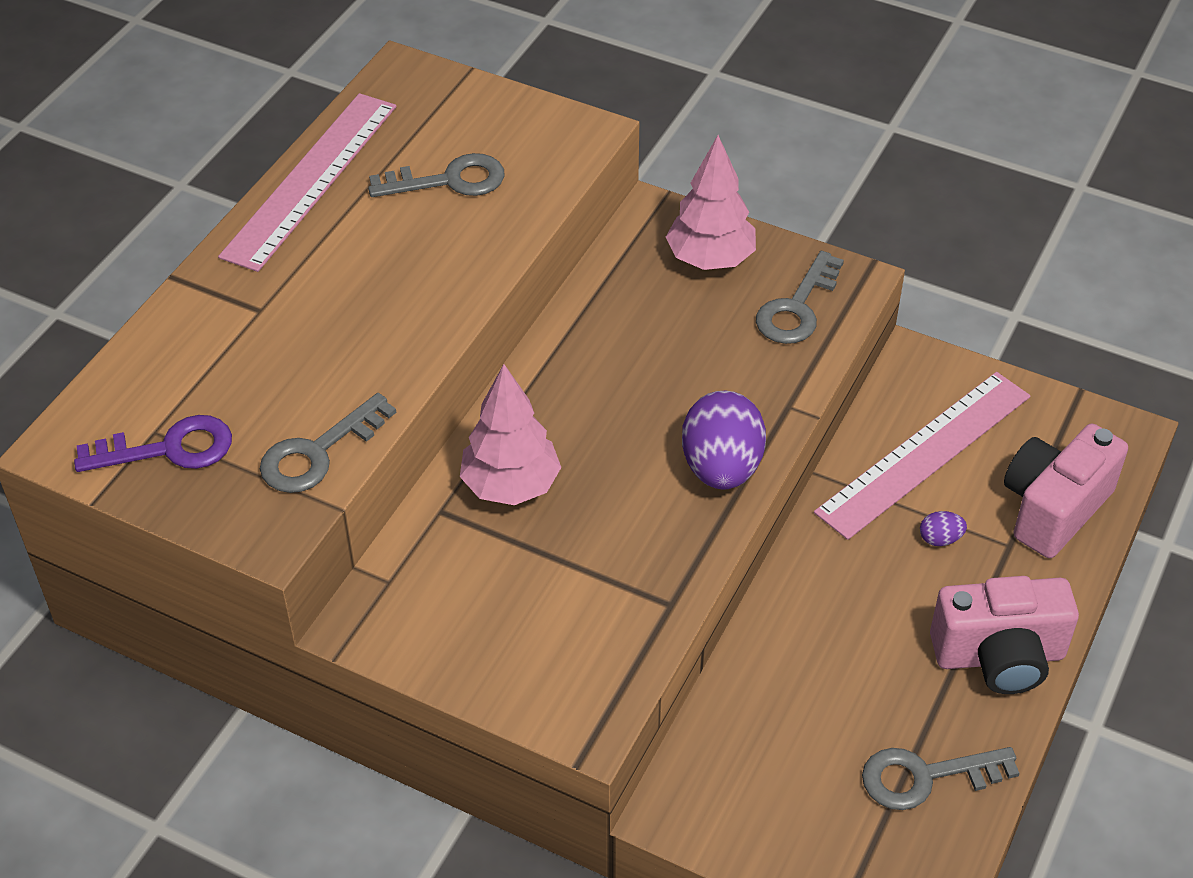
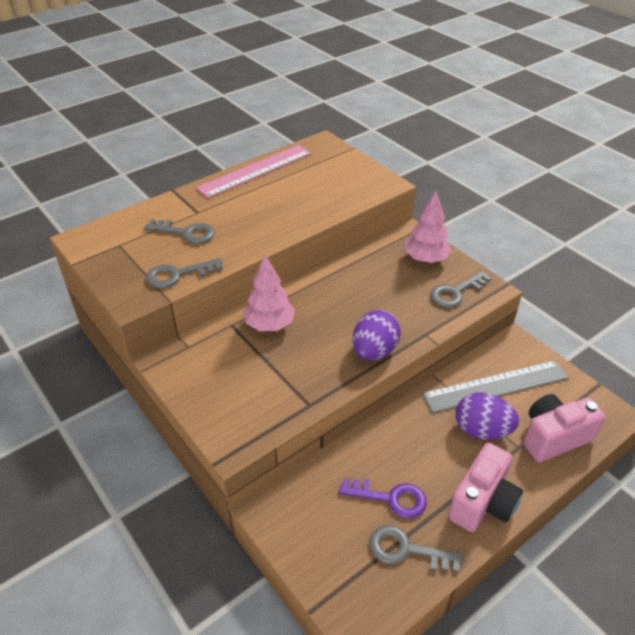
camera: 25 degrees right, 5 degrees down
purple key [74,415,232,472] -> purple key moved to [339,478,427,518]
grey key [368,153,505,197] -> grey key moved to [144,219,215,244]
pink ruler [814,372,1031,540] -> grey ruler [422,360,569,413]
purple egg [920,511,967,546] -> purple egg [456,392,519,440], size x2.33
pink camera [930,576,1079,694] -> pink camera turned 75 degrees counterclockwise [448,443,523,532]

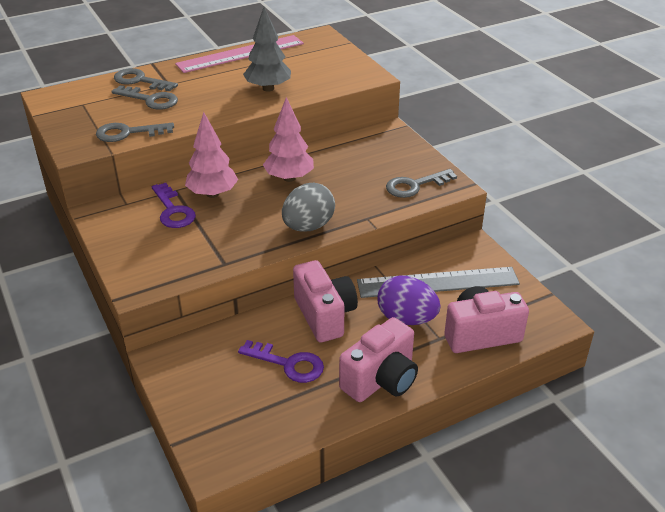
camera: 10 degrees right, 5 degrees down
purple egg [353,310,401,360] -> grey egg [282,183,335,232]
grey key [369,525,463,572] -> grey key moved to [114,68,178,92]
pink tree [405,190,452,263] -> pink tree moved to [263,97,314,182]
none -> purple key [152,183,196,228]
none -> grey tree [243,7,291,92]
none -> pink camera [293,260,358,342]

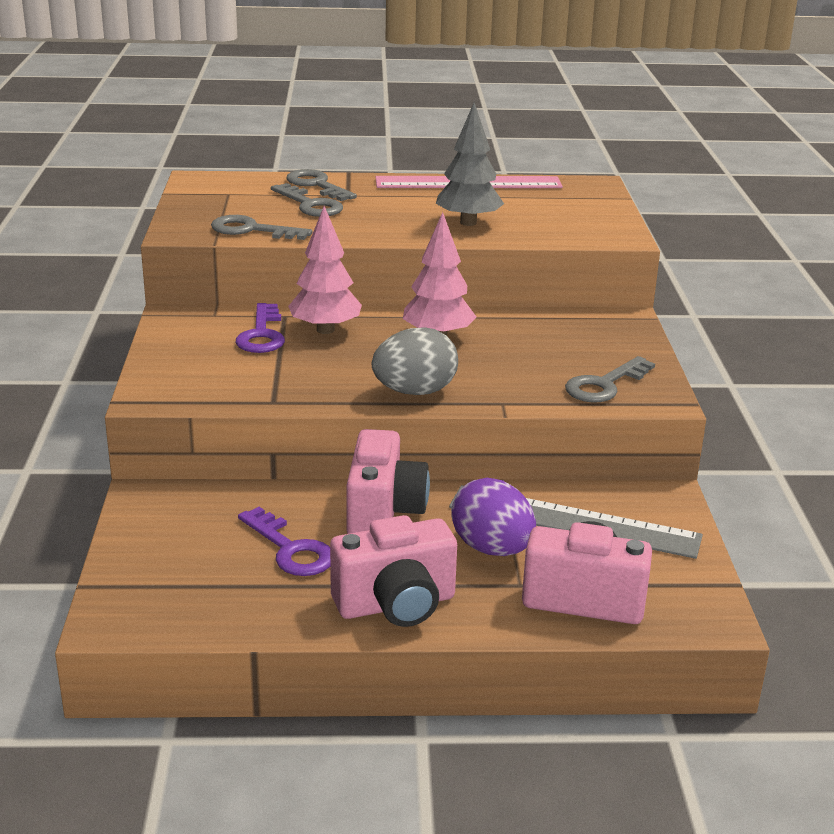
camera: 25 degrees right, 10 degrees down
grey key [386,169,457,198] -> grey key turned 45 degrees counterclockwise [565,356,655,403]

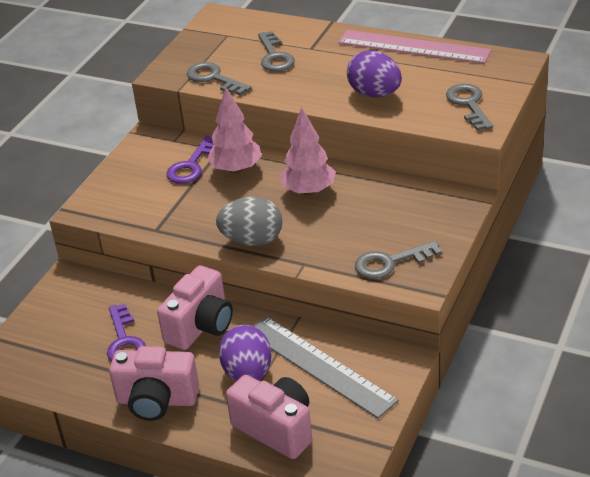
camera: 30 degrees right, 10 degrees up
grey key [286,169,357,201] -> grey key moved to [446,84,493,131]
grey tree [436,103,504,226] -> purple egg [347,50,402,97]

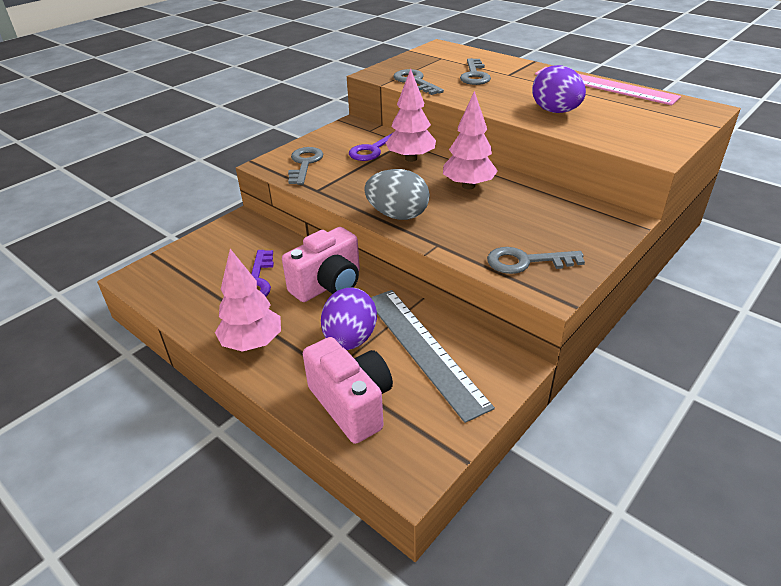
camera: 15 degrees right, 0 degrees up
pink camera [109,346,199,421] -> pink tree [215,249,281,352]
grey key [446,84,493,131] -> grey key moved to [288,147,323,185]

